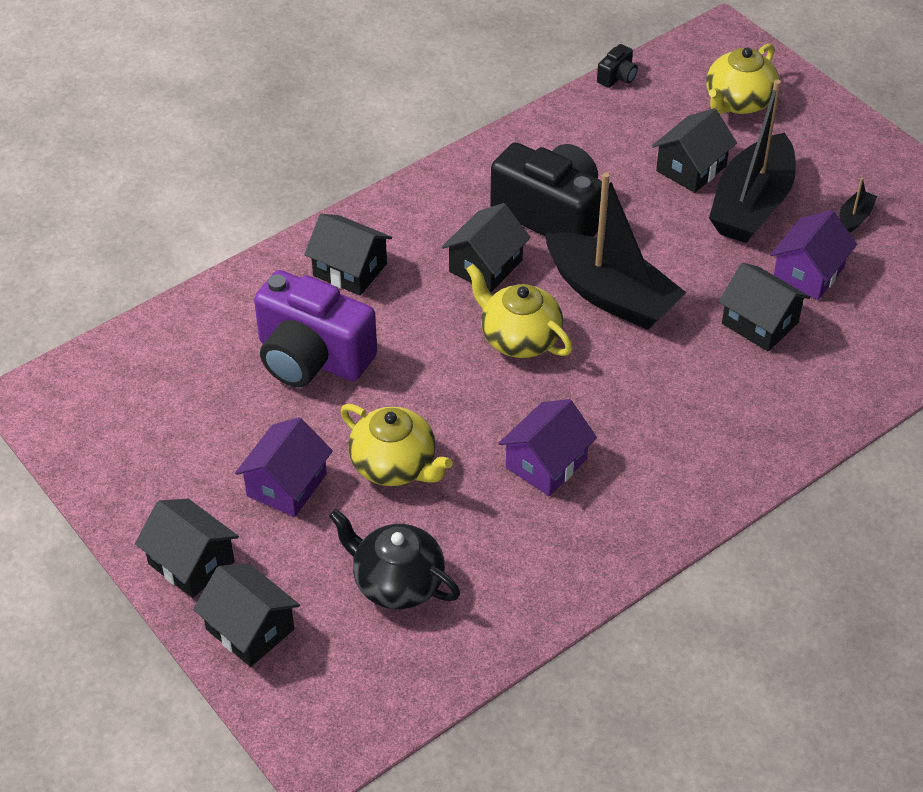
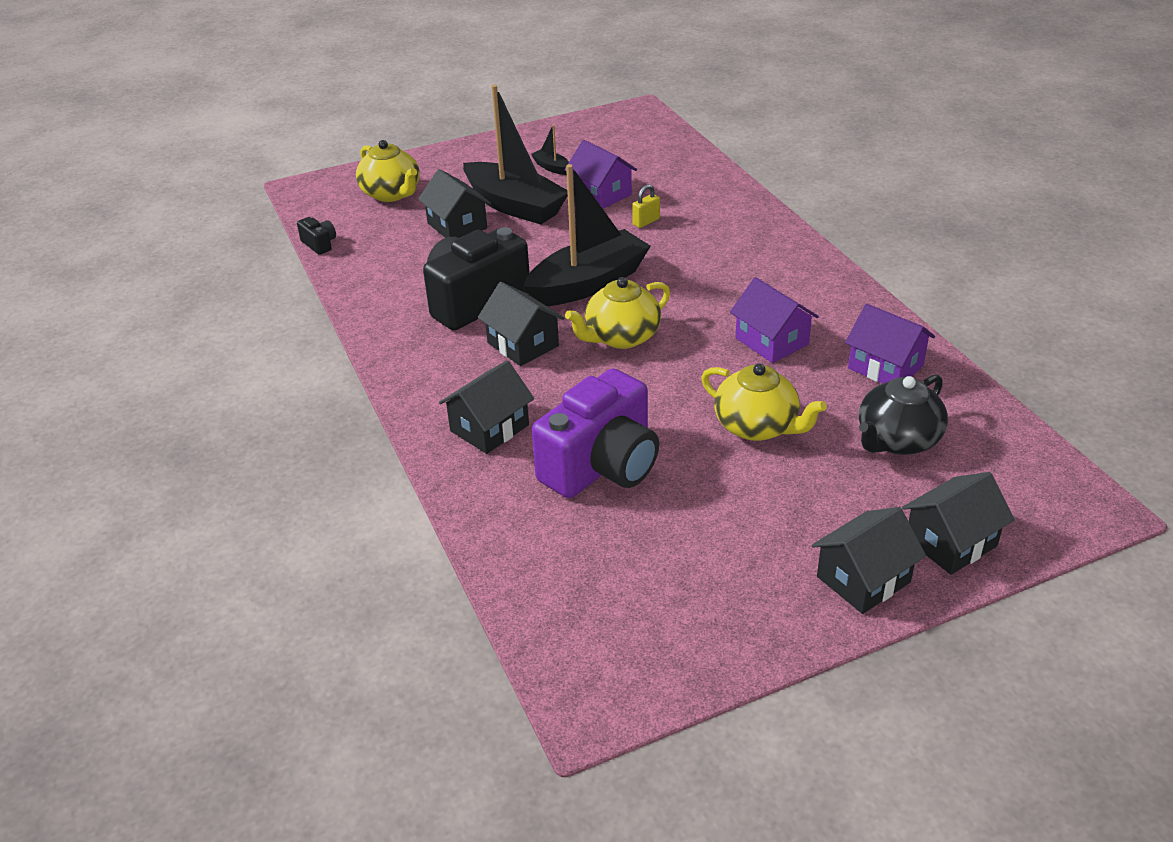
camera: 75 degrees left, 10 degrees down
purple house [235,417,333,517] -> purple house moved to [845,304,935,384]
yellow teapot [340,404,453,486] -> yellow teapot turned 75 degrees clockwise [701,363,827,441]
black house [719,263,810,352] -> yellow padlock [632,184,660,228]

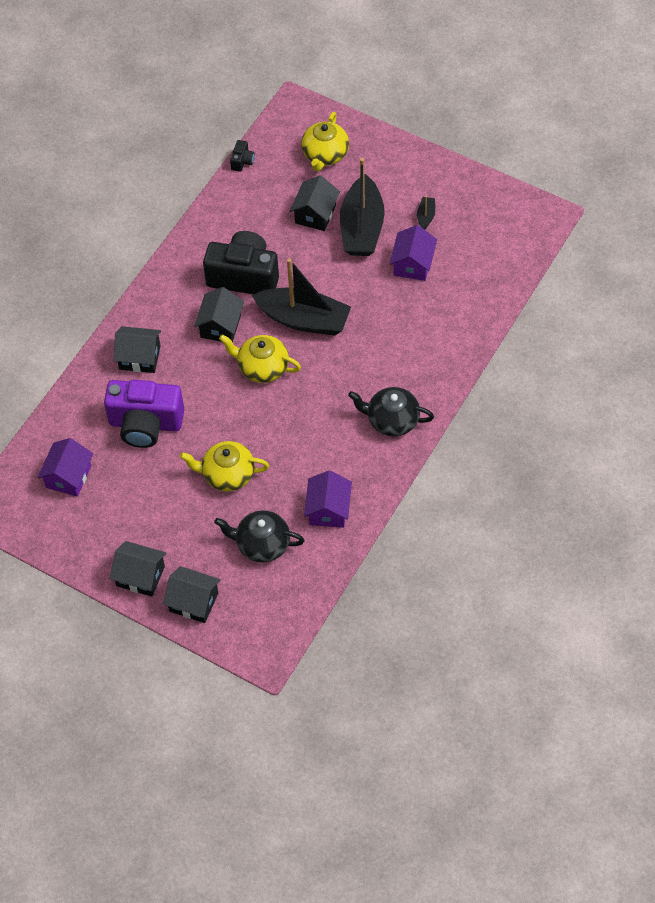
camera: 55 degrees right, 20 degrees up
yellow padlock [632,184,660,228] -> none
yellow teapot [701,363,827,441] -> yellow teapot turned 90 degrees clockwise [180,441,269,492]
purple house [730,277,819,363] -> purple house moved to [37,438,93,497]
none -> black teapot [348,387,434,436]

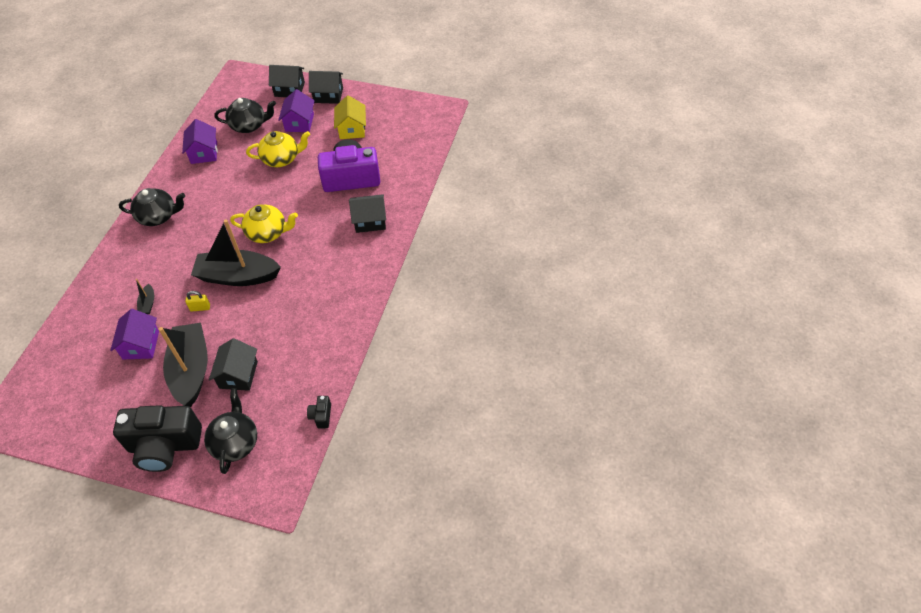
camera: 165 degrees right, 5 degrees down
purple house [37,438,93,497] -> purple house moved to [278,89,314,132]
black house [194,287,244,342] -> none
black camera [203,231,279,294] -> black camera moved to [113,405,202,472]
yellow teapot [301,112,349,172] -> black teapot [204,388,257,474]
black boat [417,196,435,230] -> black boat moved to [136,279,154,314]
none -> yellow padlock [185,291,210,312]
none -> yellow house [334,95,366,139]

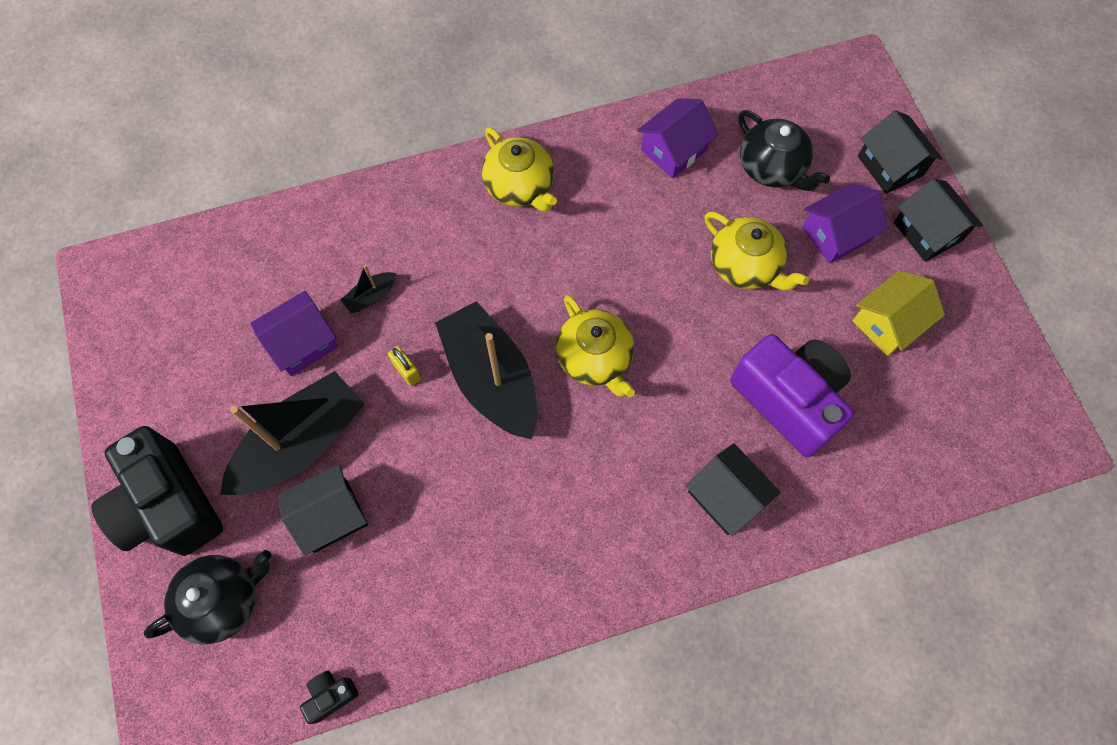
camera: 55 degrees right, 15 degrees up
black teapot [119,188,185,226] -> yellow teapot [482,127,557,212]

